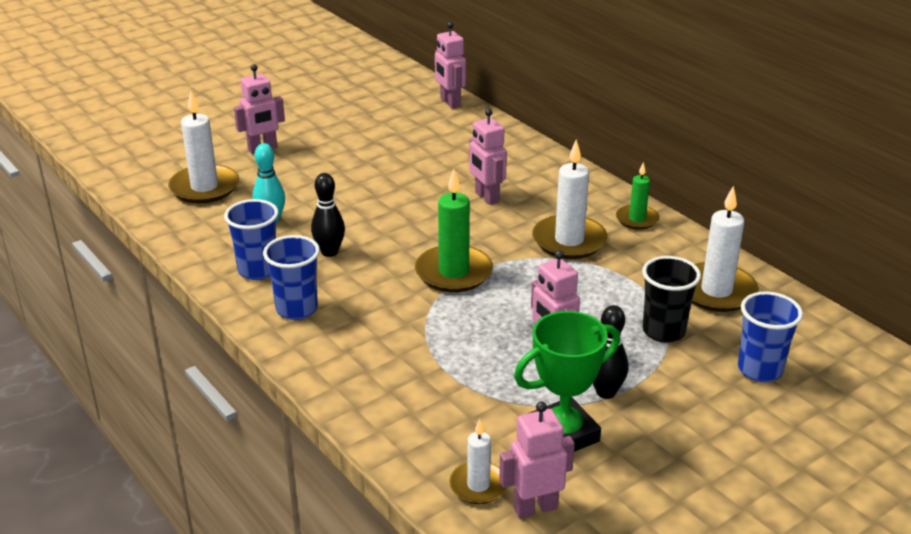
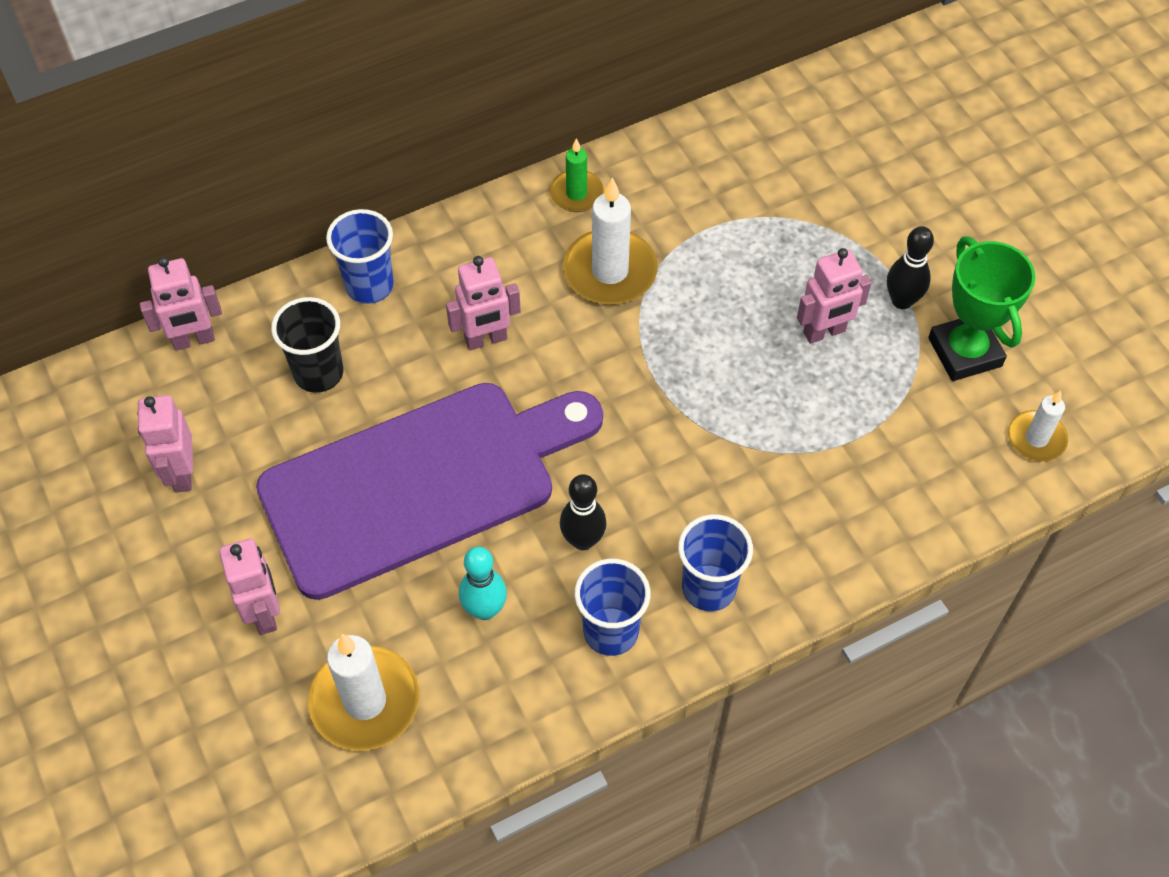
camera: 80 degrees left, 25 degrees up
green candle [415,169,493,292] -> none
pink robot [499,401,575,519] -> pink robot moved to [138,395,193,493]
black cup [642,256,701,343] -> black cup moved to [271,297,344,393]
white candle [692,186,759,312] -> none
blue cup [738,291,803,382] -> blue cup moved to [326,209,394,304]
none -> purple cutting board [256,383,603,600]

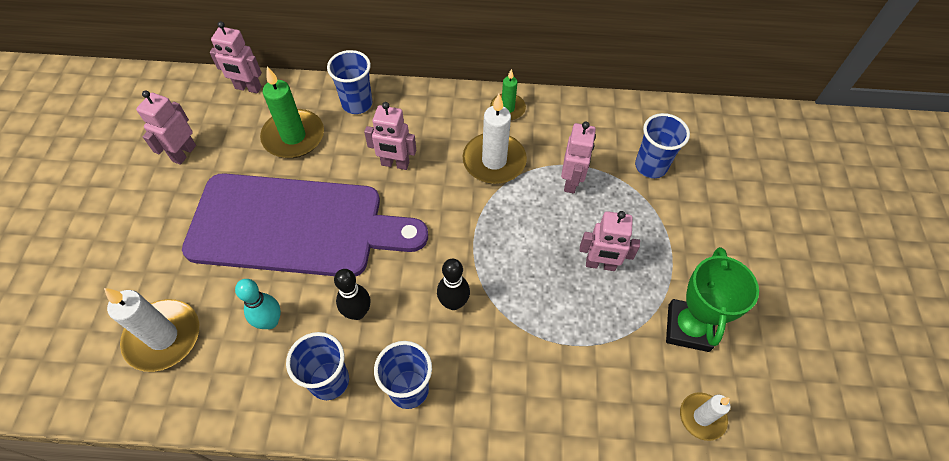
camera: 30 degrees right, 0 degrees up
pink robot [219,539,280,635] -> pink robot moved to [561,122,596,194]
black cup [271,297,344,393] -> green candle [260,67,324,158]
black bowling pin [887,226,934,309] -> black bowling pin moved to [437,259,470,310]
none -> blue cup [635,113,690,178]

